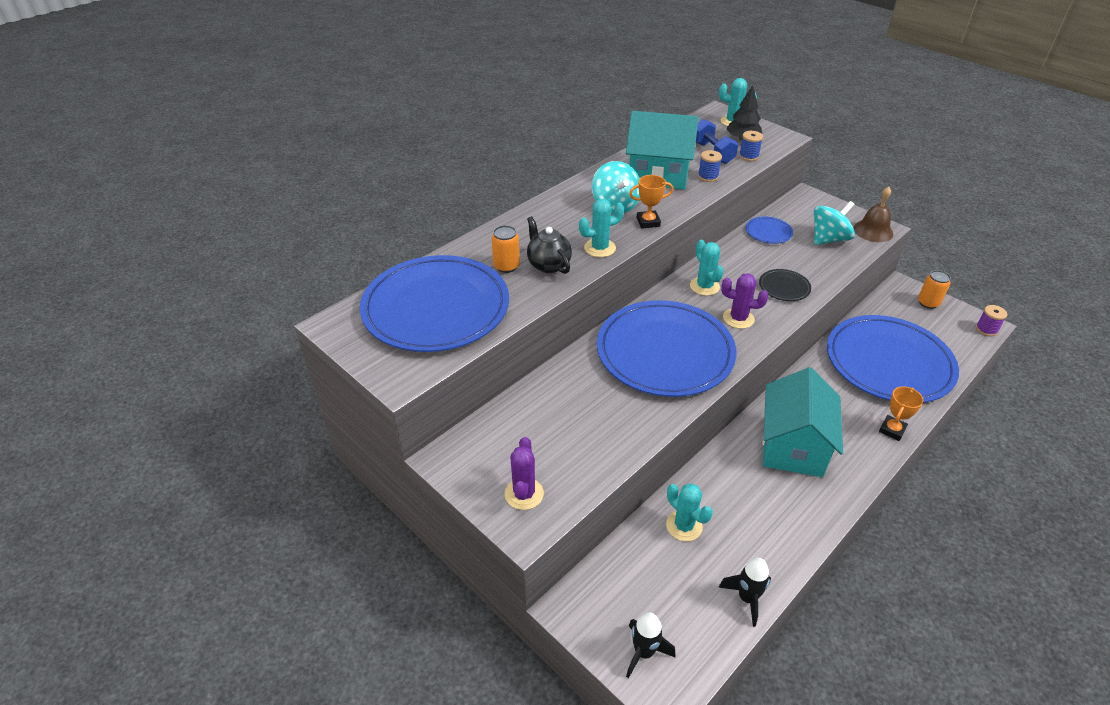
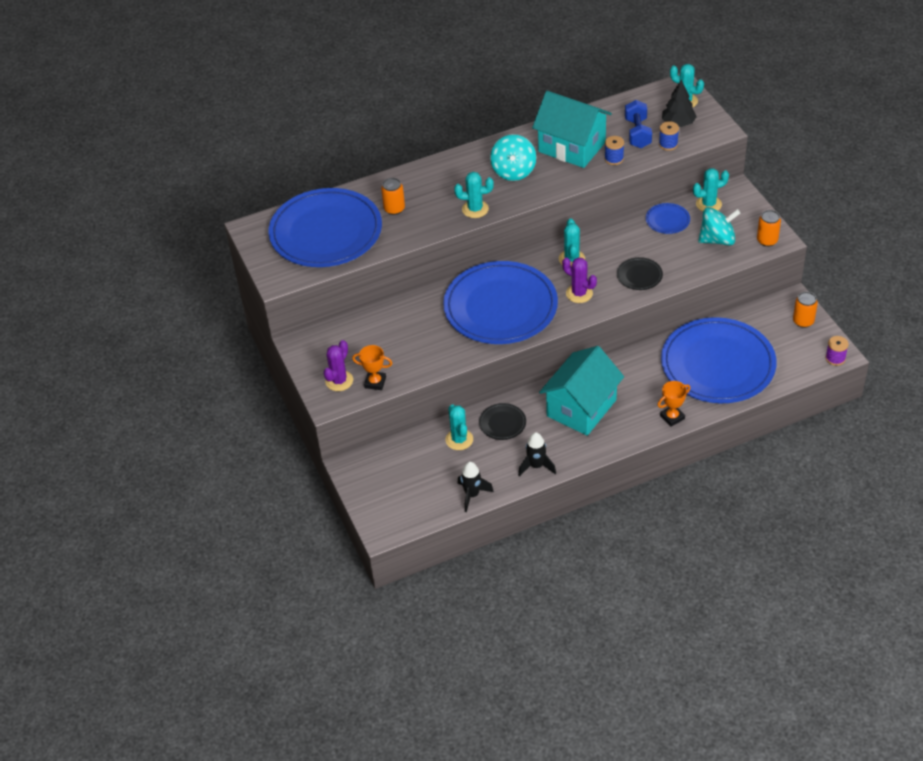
camera: 25 degrees right, 5 degrees up
black teapot [527,216,572,274] -> none
black rocket [626,613,675,678] -> black rocket moved to [518,432,556,476]
orange trophy [629,175,673,229] -> orange trophy moved to [352,345,392,390]
brown bell [854,187,893,242] -> orange can [757,210,781,247]
none -> black plate [479,403,526,440]
none -> turquoise cactus [693,168,729,212]

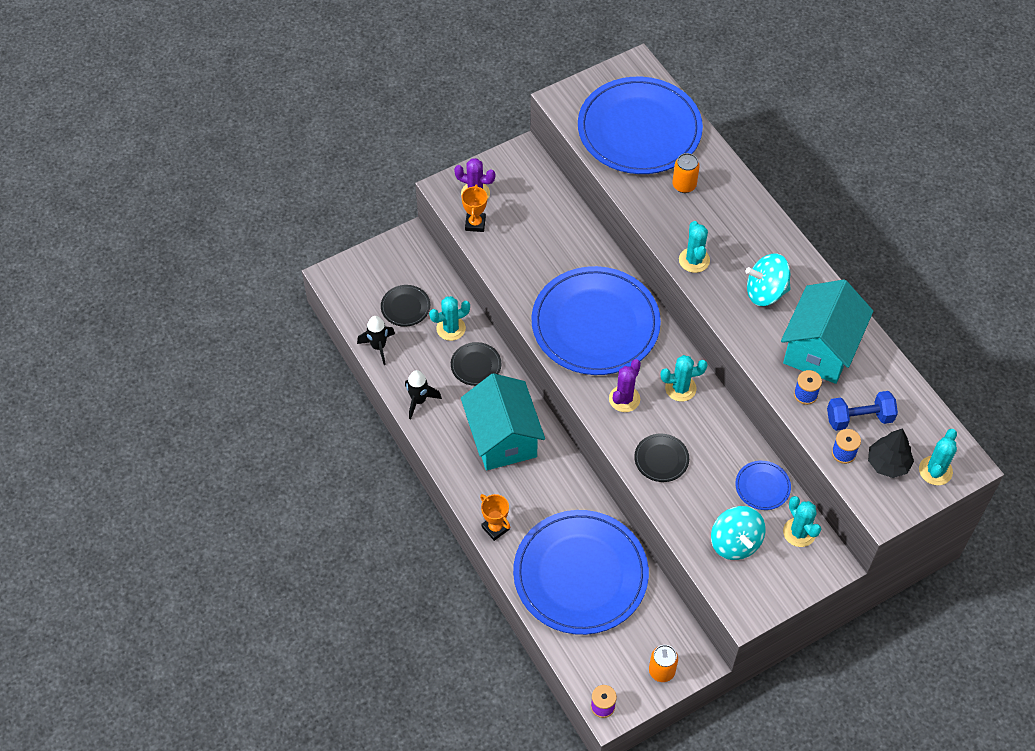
camera: 80 degrees right, 10 degrees up
turquoise house [539,346,624,436] -> turquoise house turned 45 degrees clockwise [461,373,545,470]
orange can [757,210,781,247] -> none
none -> black plate [381,285,430,327]

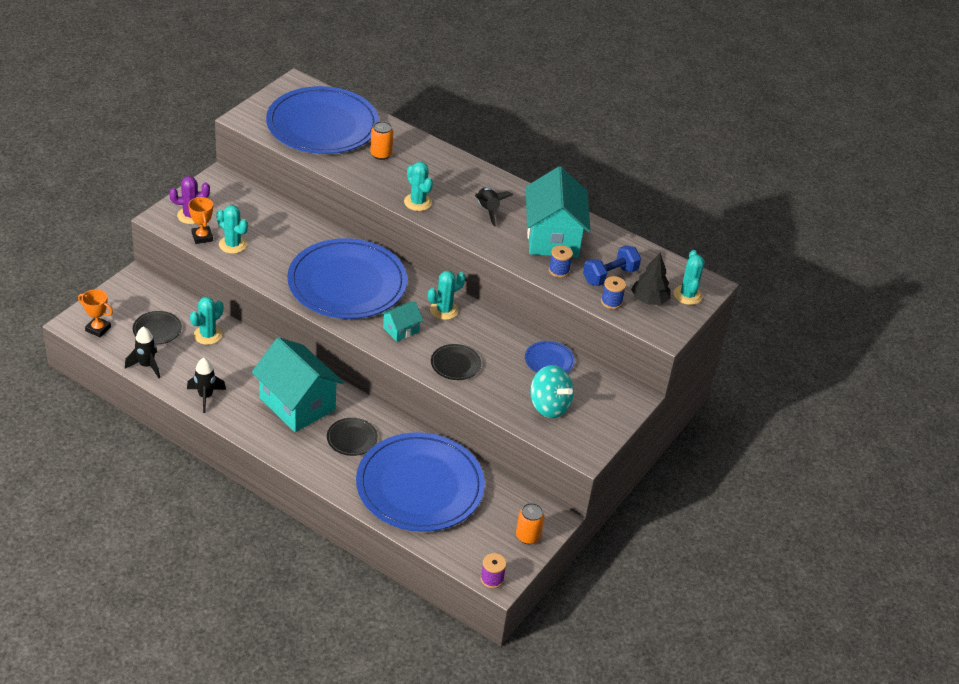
camera: 30 degrees left, 15 degrees down
black plate [451,342,501,386] -> black plate moved to [327,418,378,456]
orange trophy [480,494,510,541] -> orange trophy moved to [78,289,113,337]
purple cactus [609,359,641,412] -> turquoise house [381,301,423,342]
turquoise spinning top [745,253,791,306] -> black rocket [475,187,513,226]
turquoise cactus [783,496,821,547] -> turquoise cactus moved to [216,205,248,254]

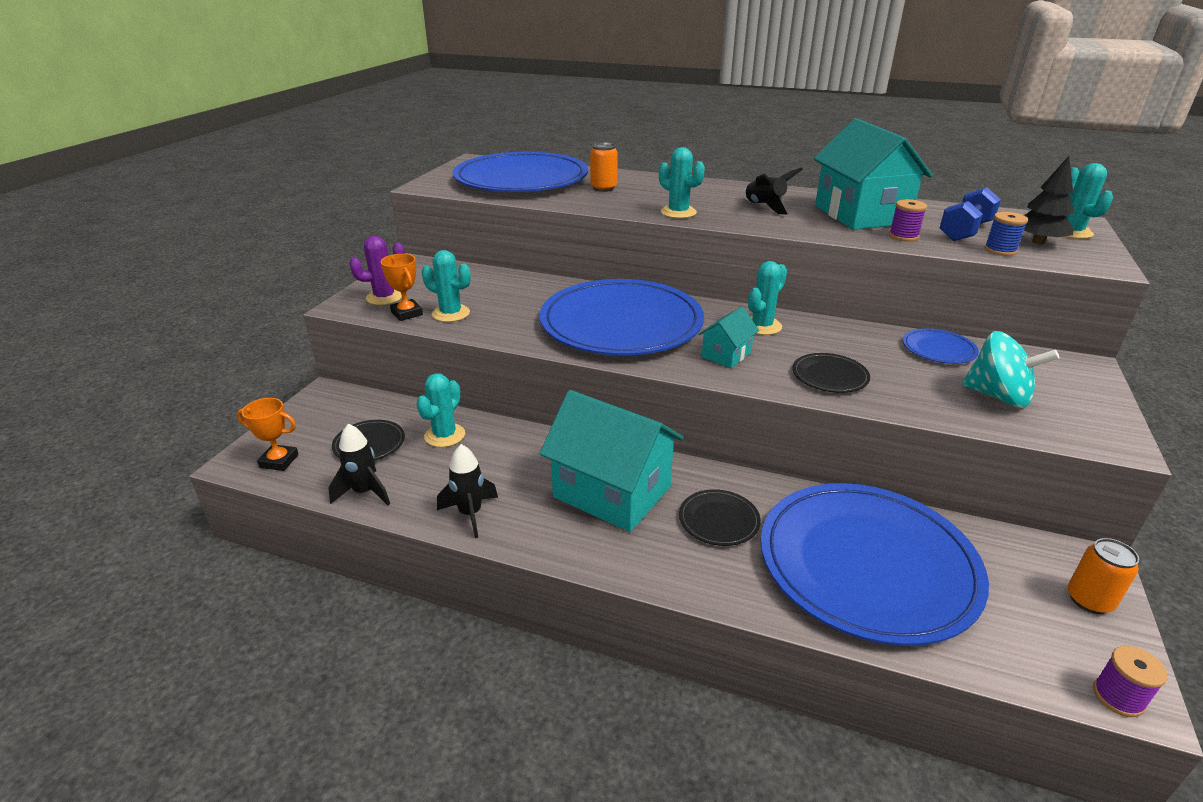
camera: 10 degrees left, 10 degrees down
blue spool [549,245,573,278] -> purple spool [889,199,927,242]

